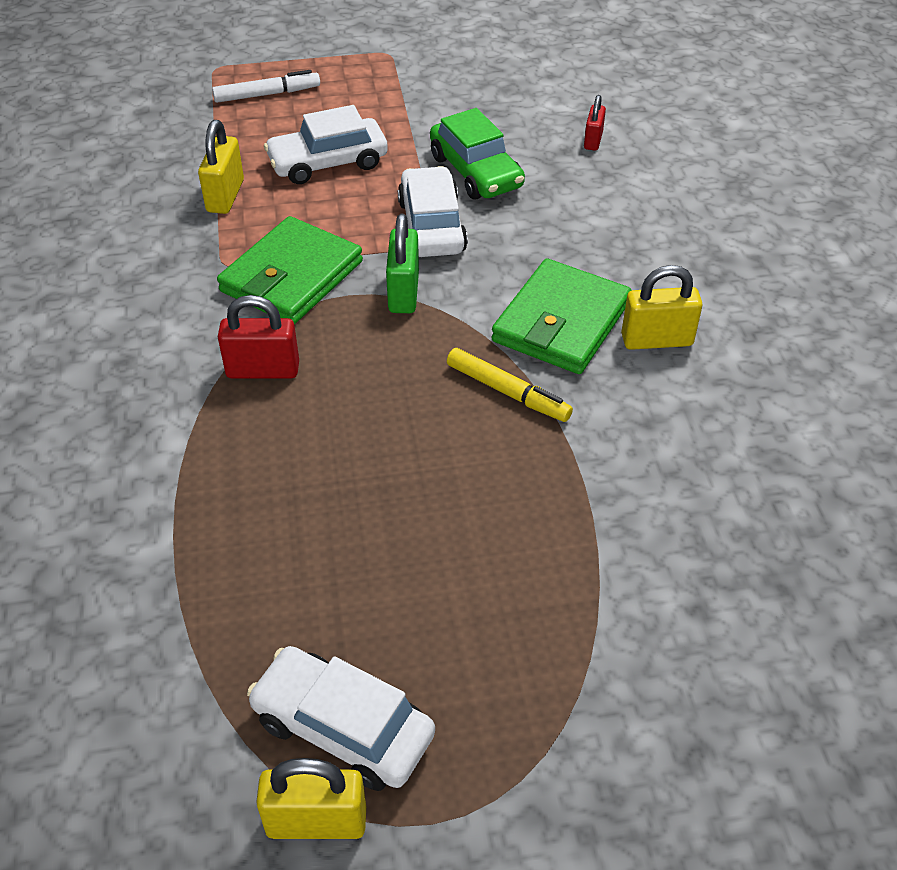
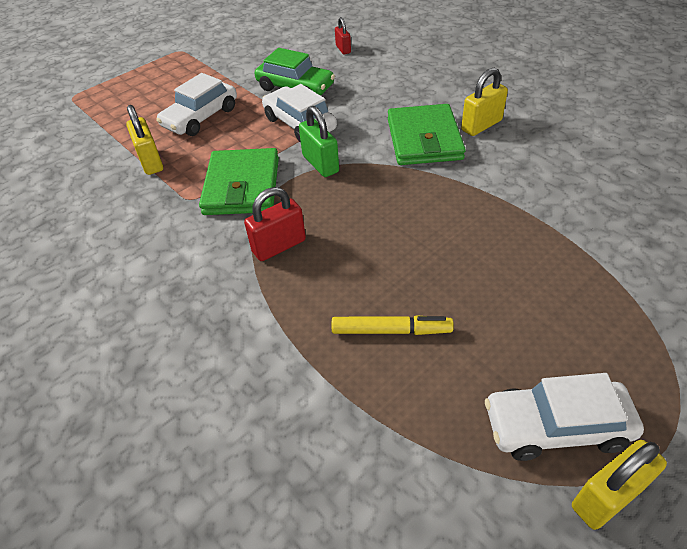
camera: 30 degrees left, 0 degrees up
white marker [212,70,320,103] -> none
yellow marker [447,348,573,422] -> yellow marker moved to [331,315,454,335]

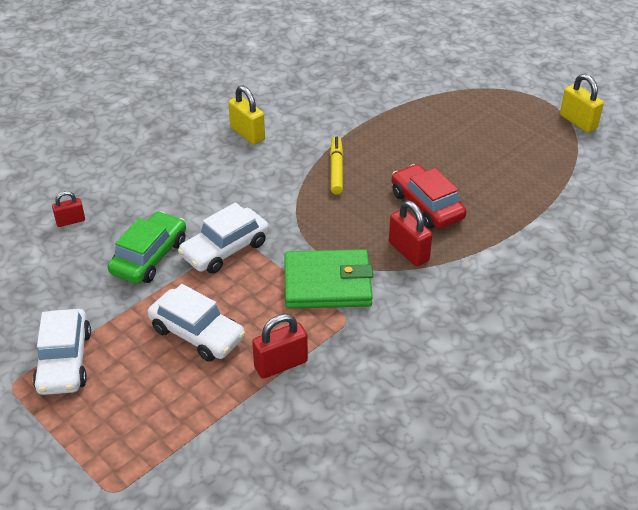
camera: 95 degrees left, 5 degrees down
yellow padlock [126,105,163,175] -> red padlock [252,314,308,379]
green padlock [299,106,339,177] -> none
yellow marker [331,315,454,335] -> yellow marker moved to [330,136,343,195]
green wallet [388,104,466,165] -> none
white car [485,373,644,461] -> white car moved to [33,309,91,395]
none -> red car [392,164,466,229]

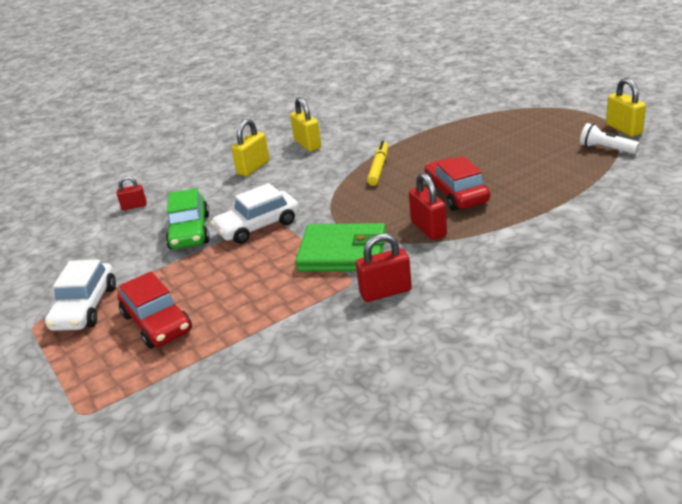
camera: 15 degrees right, 10 degrees down
green car [108,211,186,284] -> green car turned 135 degrees clockwise [166,188,210,249]
white car [148,284,245,362] -> none
red padlock [252,314,308,379] -> red padlock moved to [356,233,412,302]
none -> red car [117,272,192,348]
none -> yellow padlock [231,119,270,176]
none -> white flashlight [580,123,640,154]

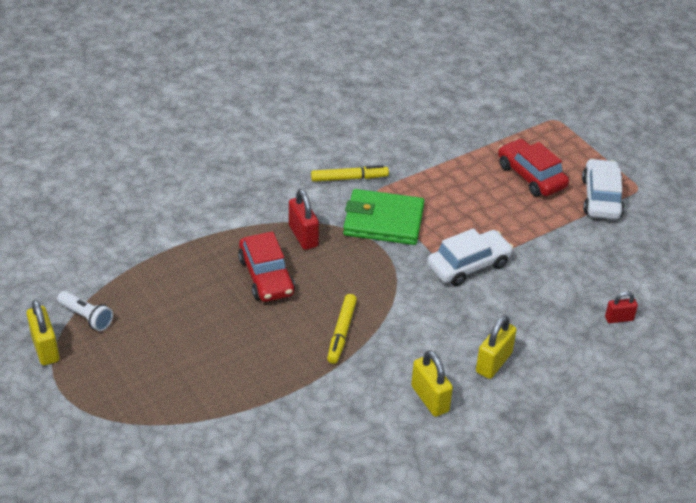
camera: 175 degrees right, 10 degrees up
green car [166,188,210,249] -> none
red padlock [356,233,412,302] -> yellow marker [311,165,389,182]

